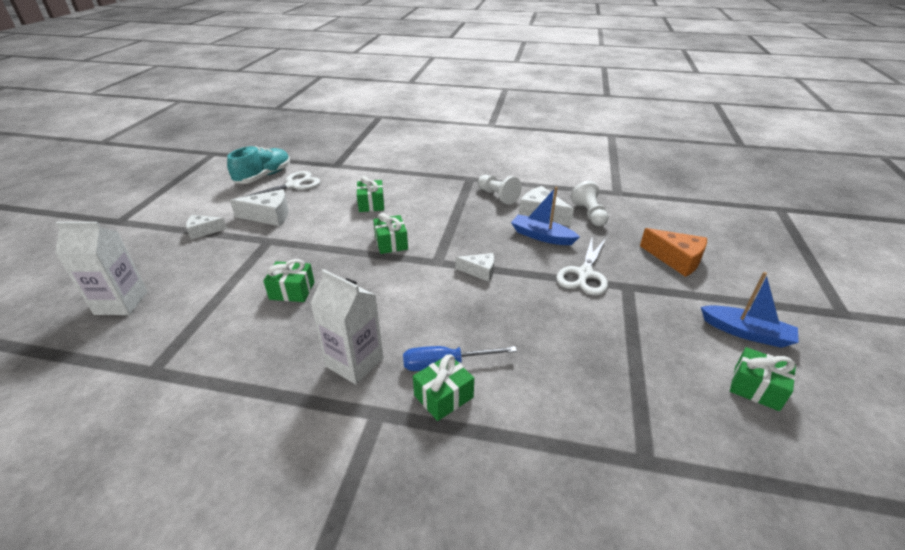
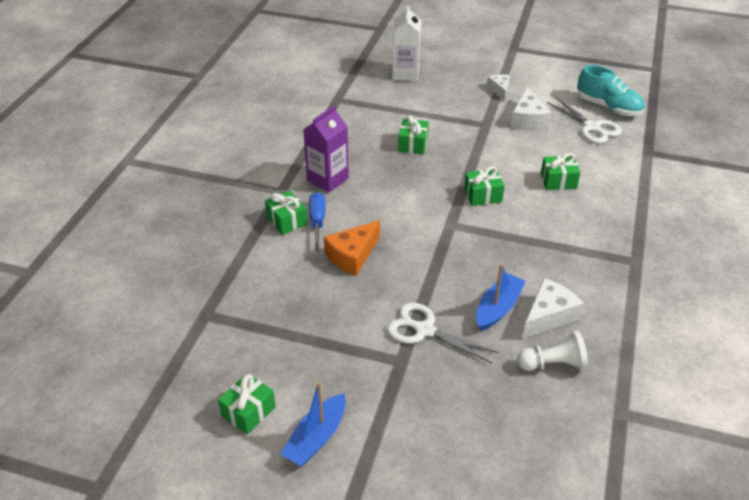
camera: 95 degrees right, 5 degrees up
white carton [310,269,383,385] -> purple carton [303,105,349,193]
white cheese [456,253,494,282] -> none
white pawn [478,175,522,205] -> none
orange cheese [640,228,707,277] -> orange cheese moved to [324,220,380,276]

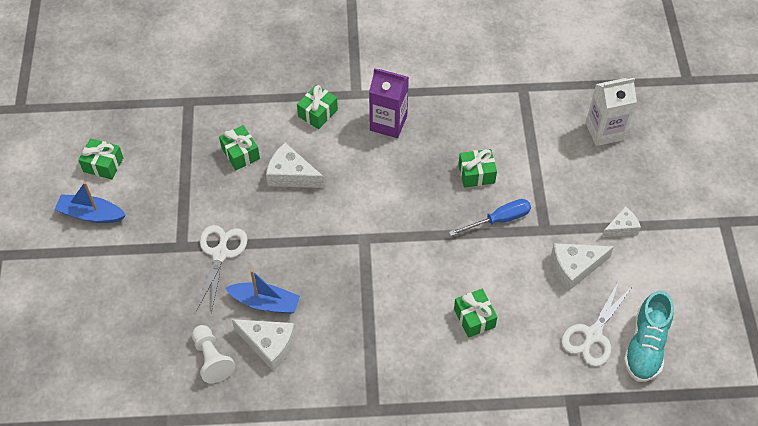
camera: 70 degrees right, 15 degrees up
blue screwdriver [309,192,325,255] -> blue screwdriver moved to [449,199,531,236]
orange cheese [324,220,380,276] -> white cheese [266,143,324,188]
green gift [464,166,505,206] -> green gift moved to [219,125,260,170]

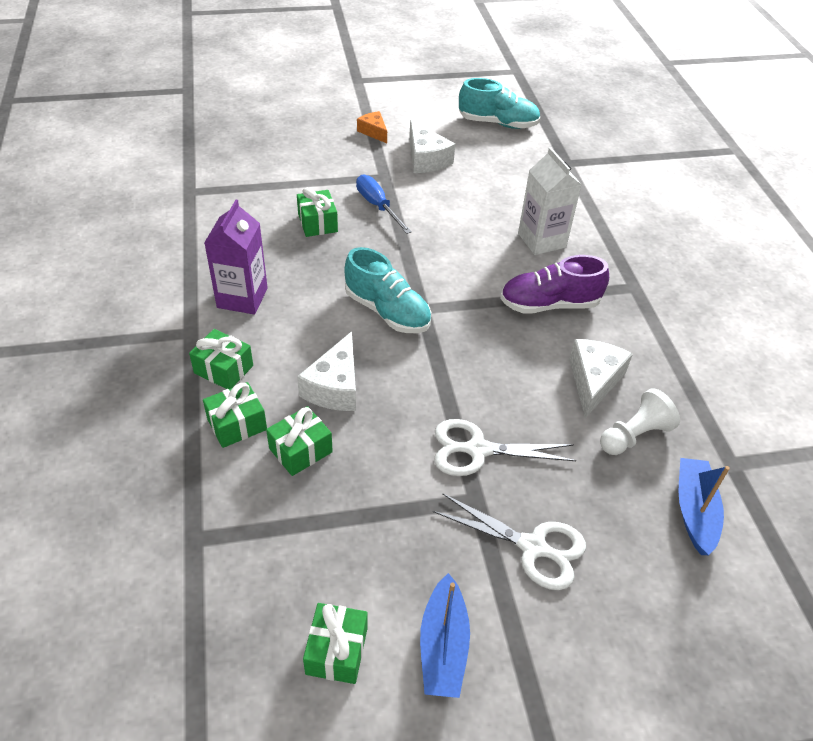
camera: 100 degrees left, 10 degrees down
blue boat [225,270,300,314] -> blue boat moved to [679,458,730,555]
green gift [454,289,497,338] -> green gift moved to [203,382,267,448]
white scissors [561,281,633,367] -> white scissors moved to [433,493,586,590]
white carton [586,78,637,146] -> white carton moved to [518,147,582,255]
white cheese [602,206,641,237] -> orange cheese [357,111,387,143]
none -> turquoise shoe [344,247,431,333]
none -> purple shoe [500,255,609,314]

